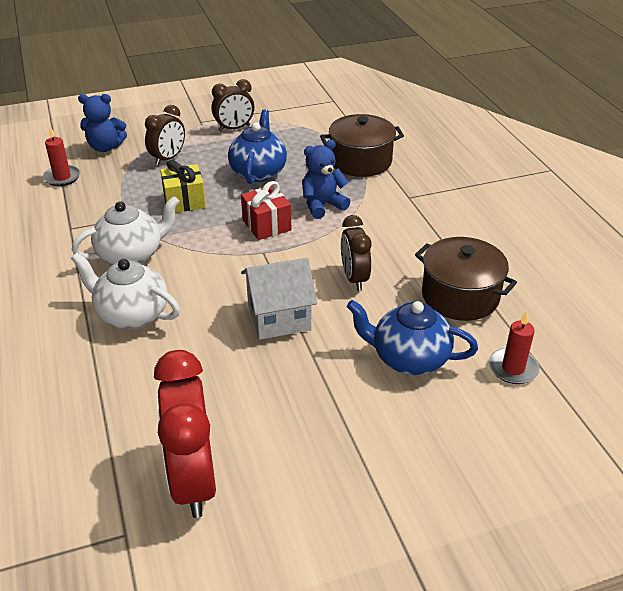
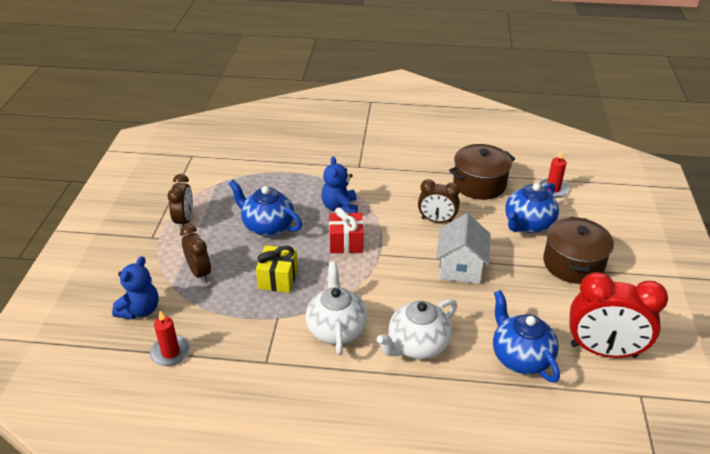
camera: 65 degrees left, 0 degrees up
brown pot [320,114,404,177] -> brown pot moved to [543,216,614,284]
none -> blue teapot [493,290,560,383]

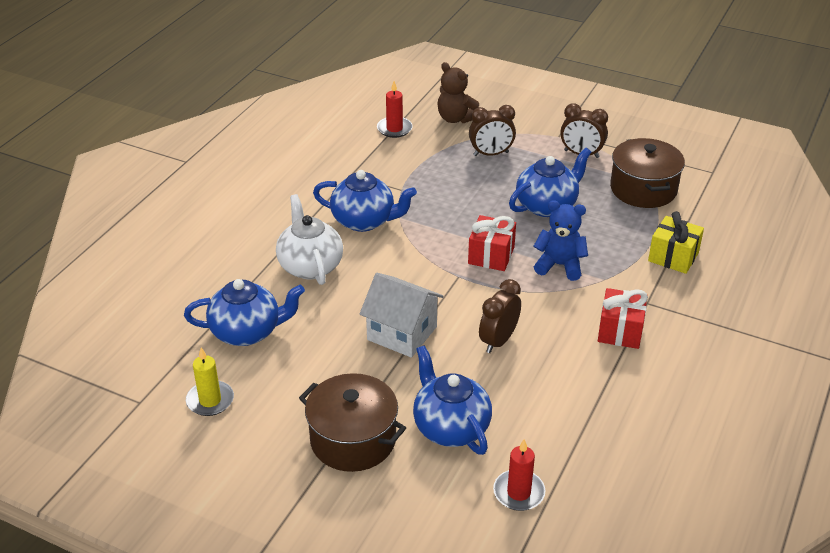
camera: 110 degrees right, 0 degrees up
blue teddy bear [112,256,159,319] -> brown teddy bear [437,62,479,123]
yellow gift [256,246,298,293] -> yellow gift moved to [648,211,704,274]
white teapot [306,262,367,355] -> blue teapot [313,170,417,232]
brown pot [449,144,515,200] -> brown pot moved to [610,138,685,208]
red clock [570,272,668,358] -> yellow candle [186,347,234,416]
none -> red gift [598,288,648,349]

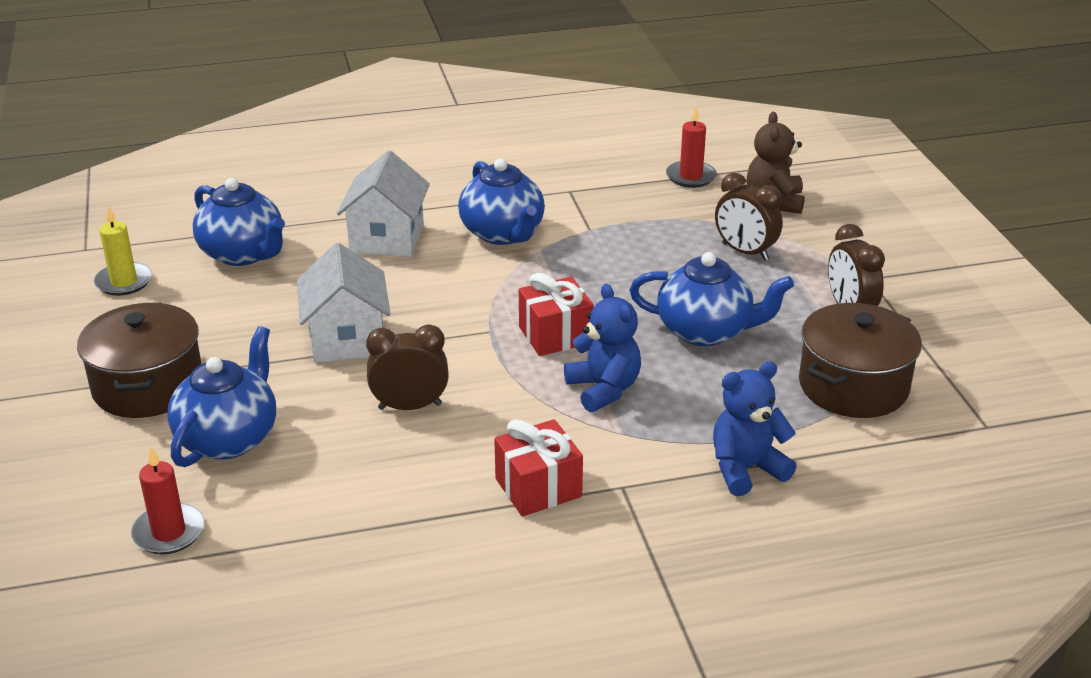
camera: 50 degrees right, 5 degrees down
white teapot [276,194,343,285] -> white house [337,150,430,257]
yellow gift [648,211,704,274] -> blue teddy bear [713,361,797,496]

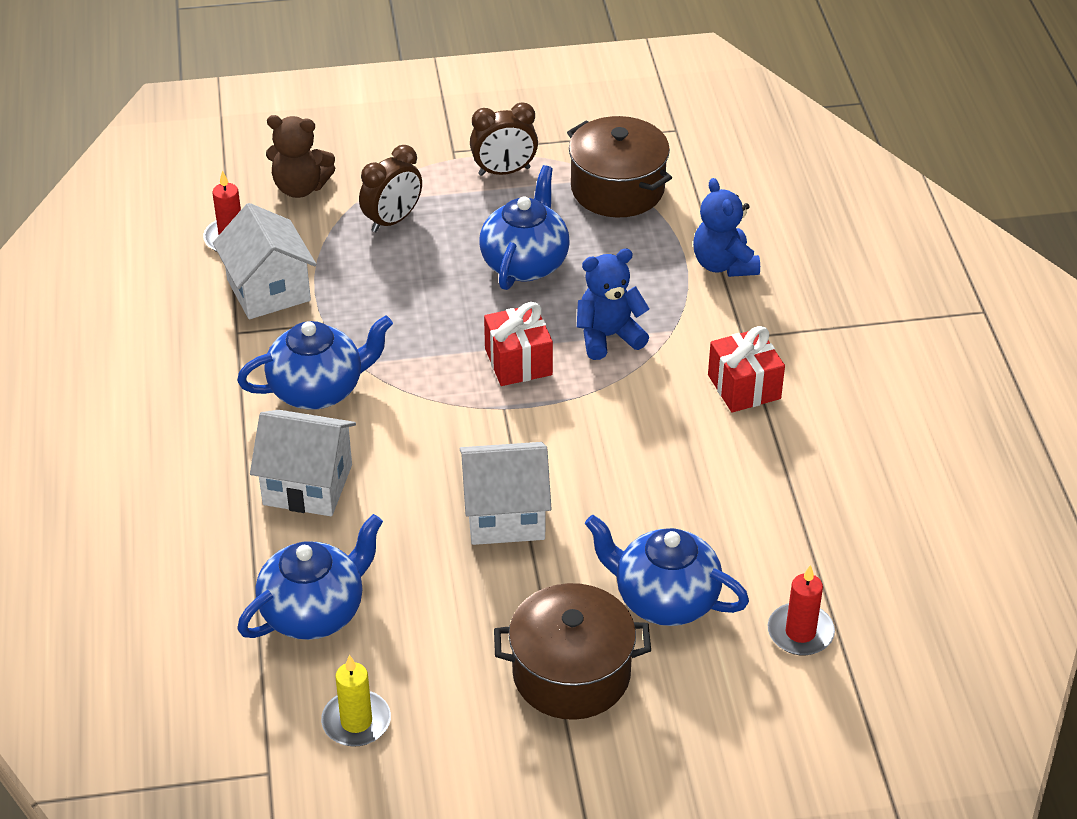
camera: 85 degrees left, 10 degrees up
brown clock [366,325,449,410] -> none
none -> white house [213,203,316,319]

